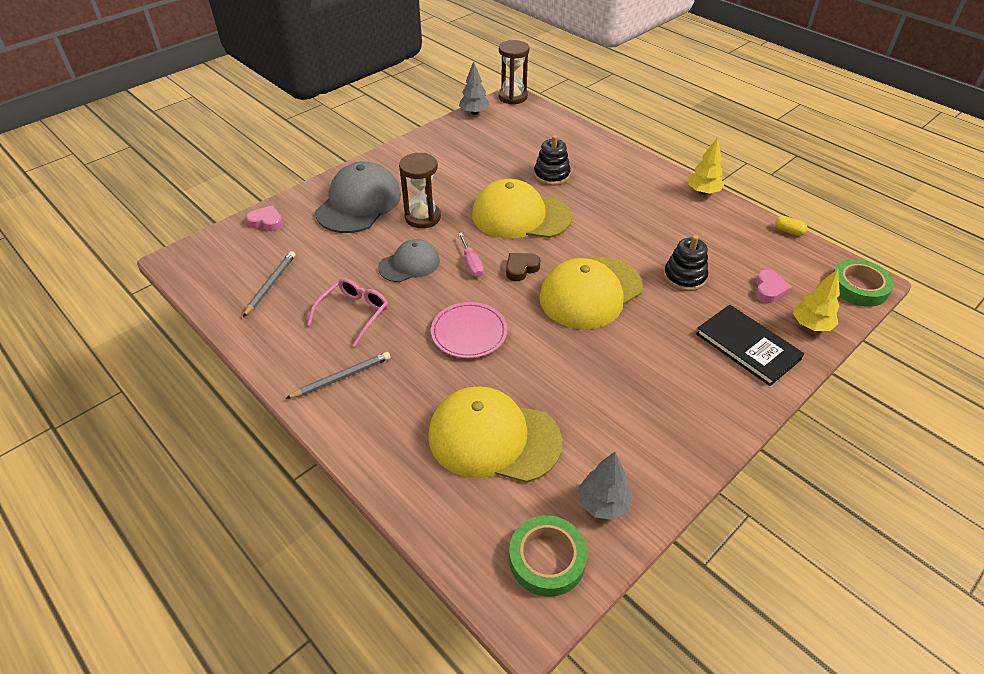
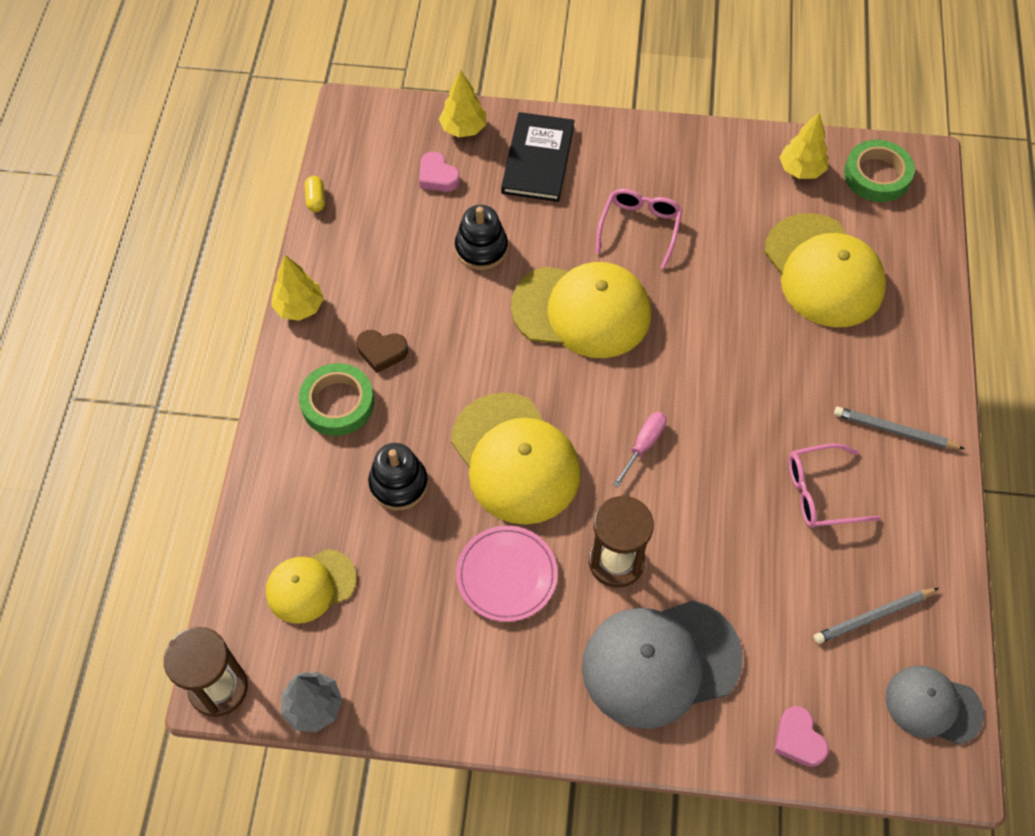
camera: 130 degrees left, 15 degrees up
grey cap [378,239,440,282] -> grey cap moved to [885,666,984,744]
pink plate [431,302,507,358] -> pink plate moved to [456,526,557,622]
brown heart [506,253,541,281] -> brown heart moved to [357,330,408,373]
grey tree [578,452,633,520] -> yellow tree [779,113,828,179]
pink heart [756,270,792,303] -> pink heart turned 105 degrees counterclockwise [419,152,460,192]
green tape [834,259,894,307] -> green tape moved to [299,363,374,436]
none -> yellow cap [266,549,357,624]
none -> pink glasses [596,189,682,269]

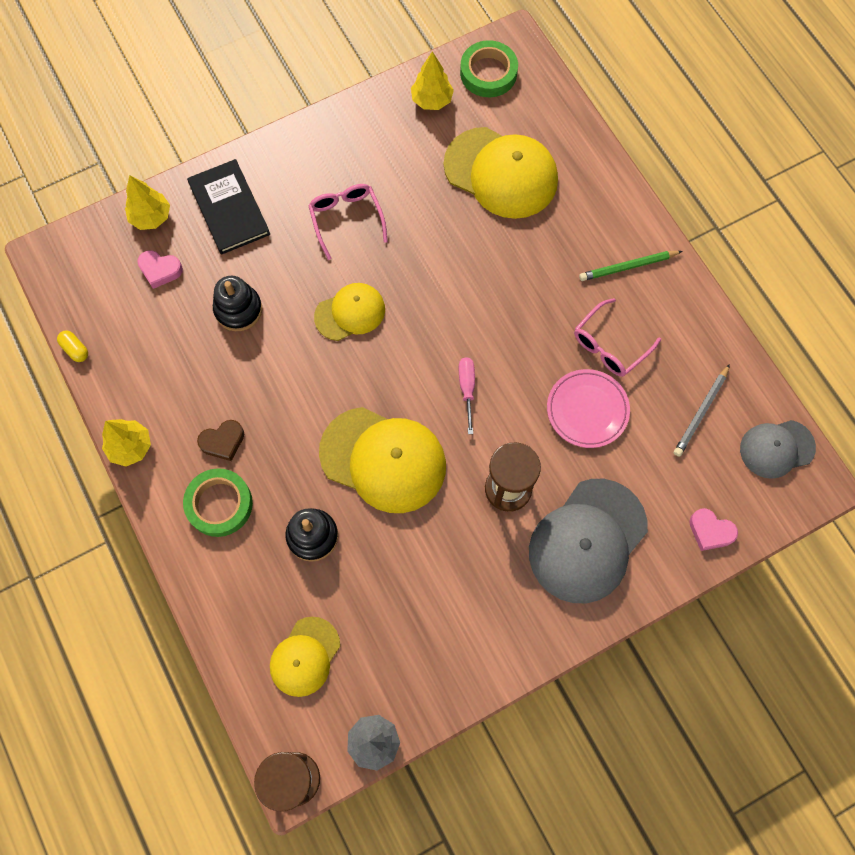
camera: 35 degrees left, 10 degrees up
pink plate [456,526,557,622] -> pink plate moved to [547,369,630,448]
yellow cap [511,262,651,358] -> yellow cap [314,283,385,341], size x0.59
grey pencil [834,407,965,449] -> green pencil [579,251,682,281]

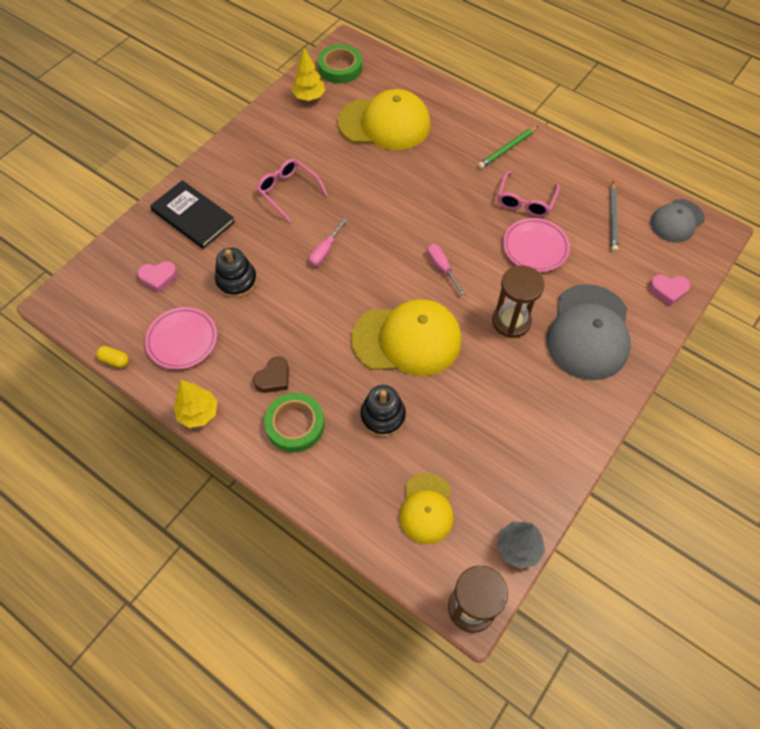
camera: 25 degrees left, 10 degrees down
yellow tree [125,175,170,230] -> none
yellow cap [314,283,385,341] -> pink screwdriver [309,218,348,266]
none -> pink plate [145,307,217,369]

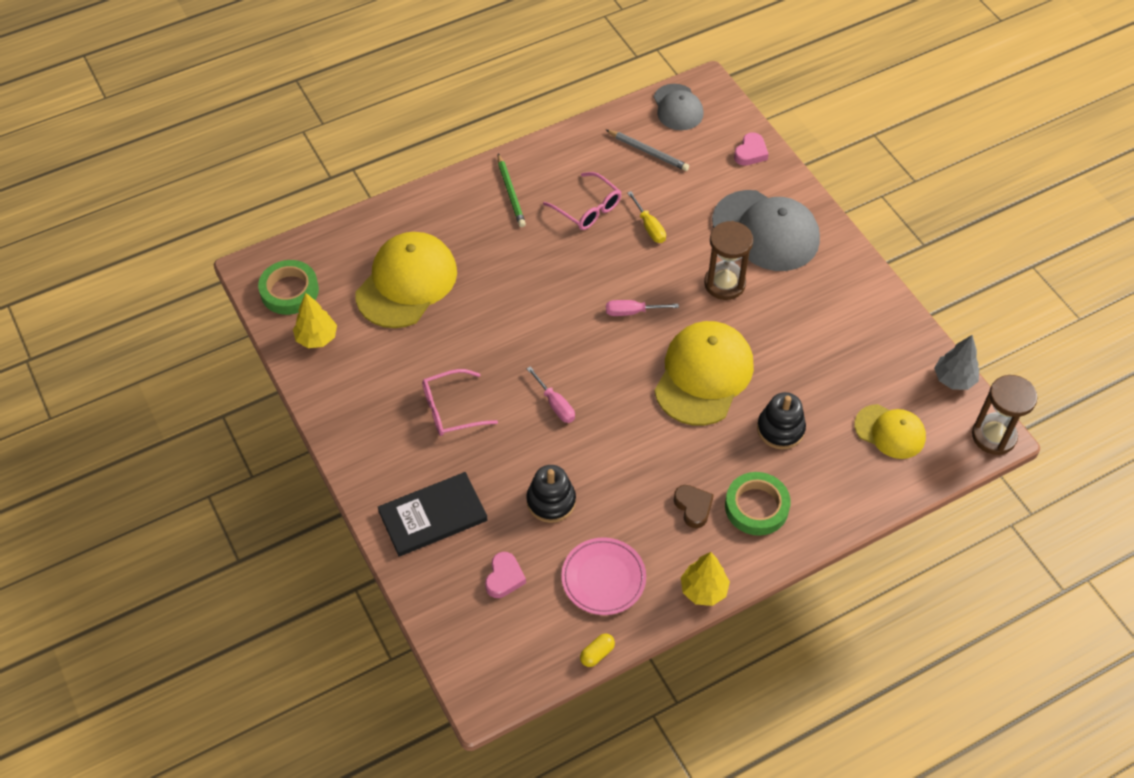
camera: 65 degrees left, 5 degrees down
pink plate [503,218,570,272] -> yellow screwdriver [627,191,666,243]

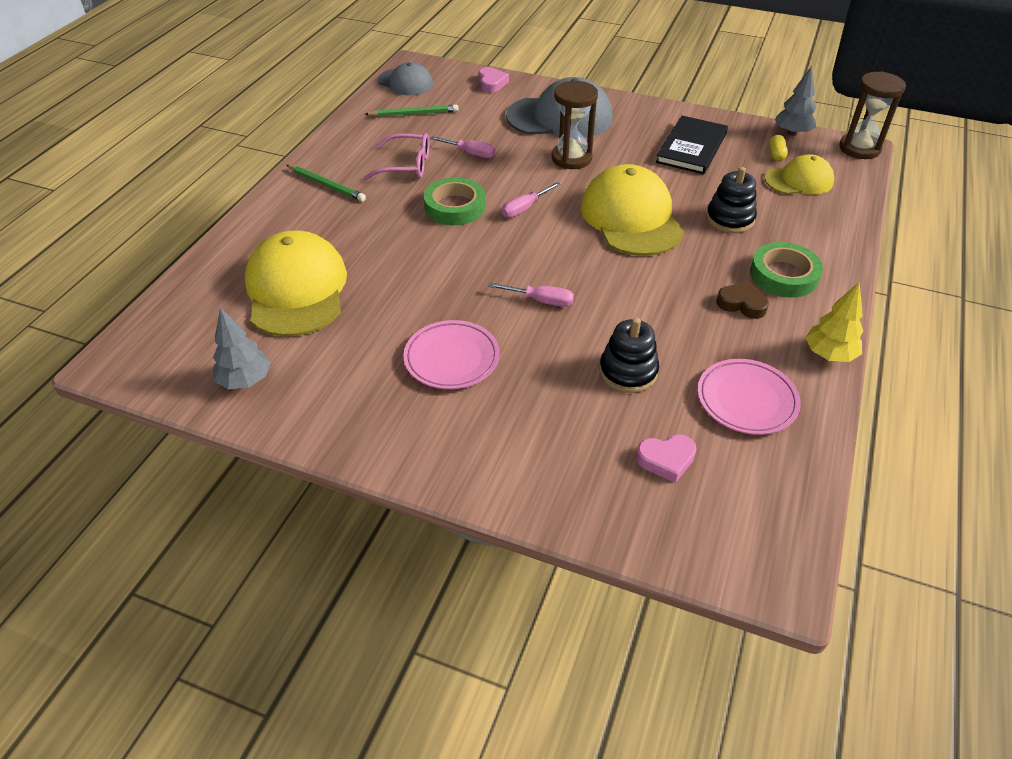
camera: 40 degrees left, 10 degrees down
green tape [258,260,319,315] -> green tape moved to [424,177,486,225]
yellow tree [293,293,337,348] -> grey tree [213,308,271,389]
black book [378,472,487,557] -> black book moved to [656,116,728,174]
pink glasses [422,369,498,436] -> pink plate [403,320,500,389]
pink heart [485,552,526,598] -> pink heart turned 105 degrees clockwise [636,434,697,483]
yellow capsule [580,634,615,667] -> yellow capsule moved to [769,135,788,161]
grey pencil [606,130,689,171] -> green pencil [365,105,459,117]
yellow screwdriver [627,191,666,243] -> pink screwdriver [430,136,496,158]

